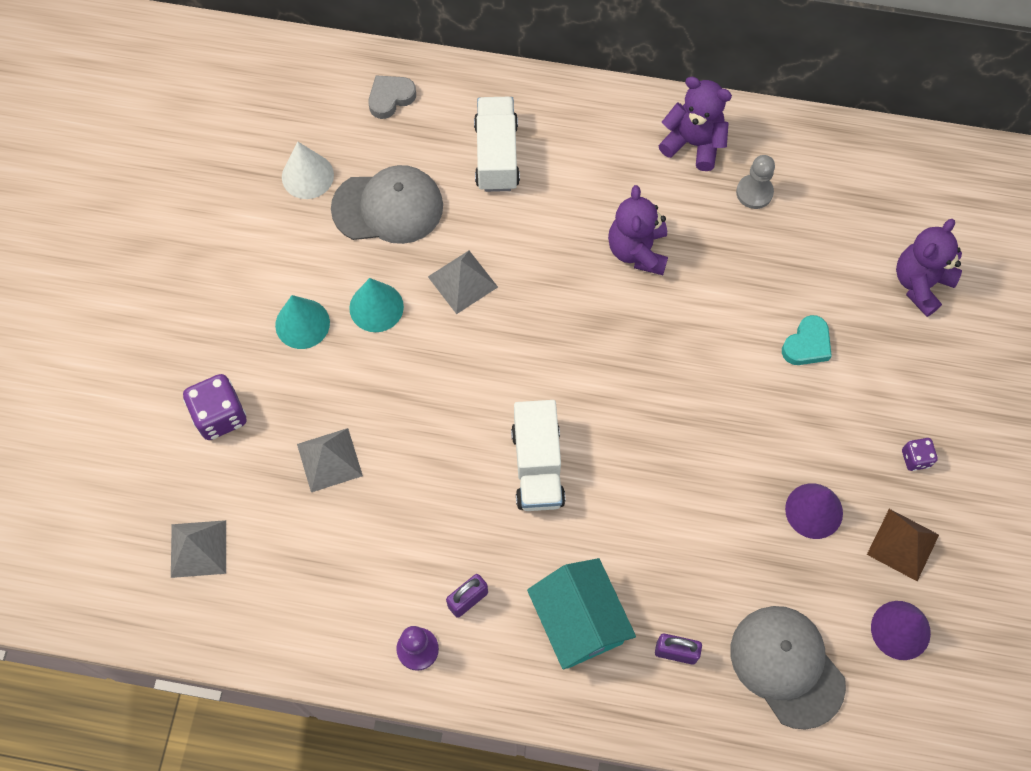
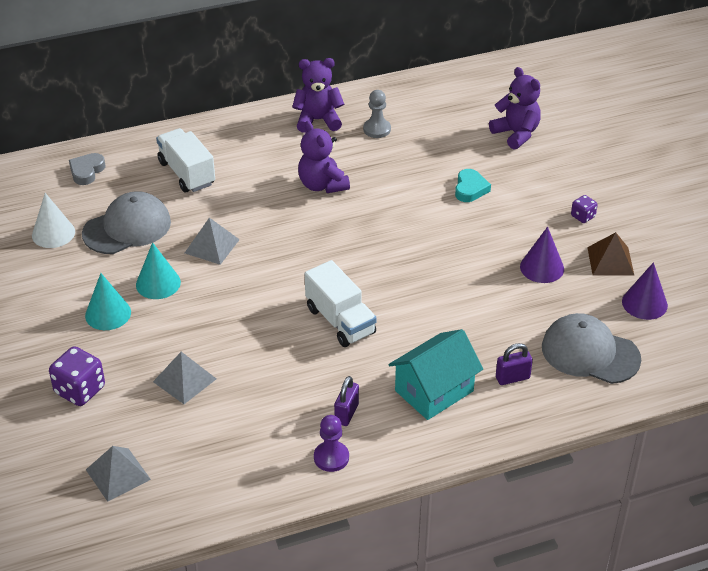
camera: 30 degrees left, 25 degrees down
turquoise house [527,558,636,669] -> turquoise house turned 75 degrees counterclockwise [389,329,483,420]
purple teddy bear [896,219,962,317] -> purple teddy bear turned 135 degrees clockwise [489,67,541,150]

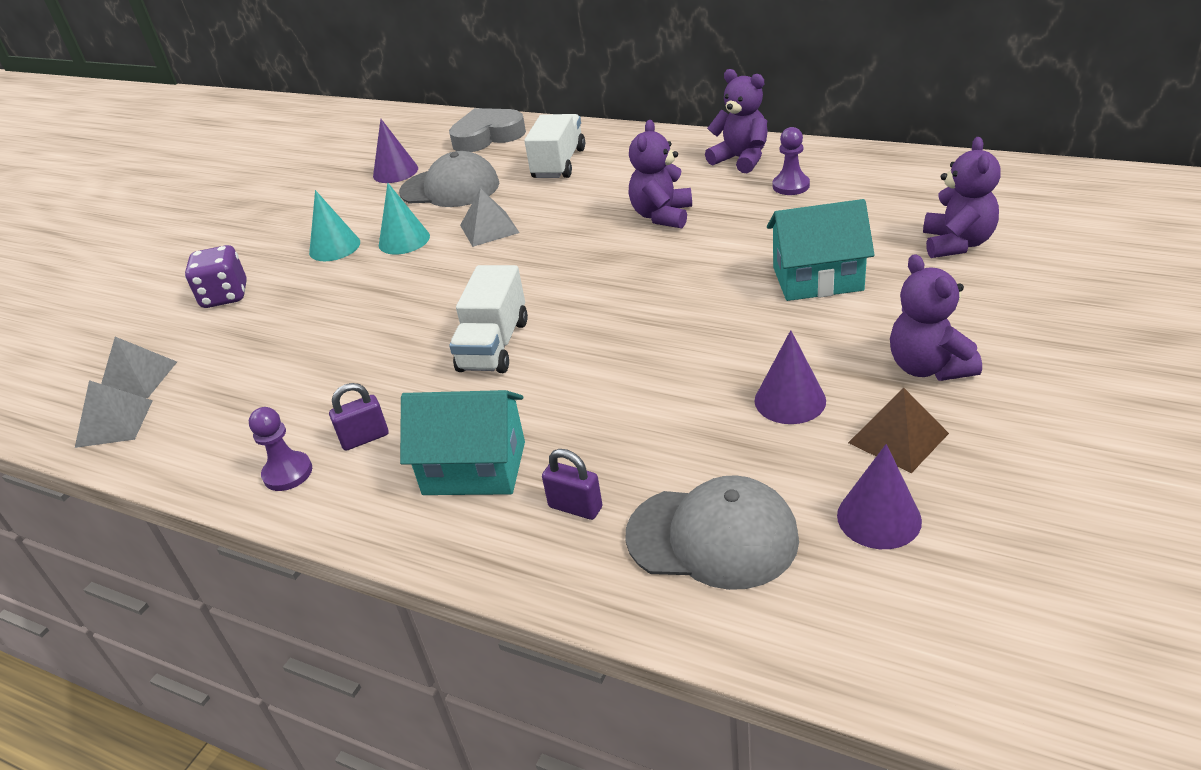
camera: 50 degrees right, 5 degrees down
white cone [32,193,75,248] -> purple cone [373,119,418,183]
grey heart [69,153,106,185] -> grey heart [449,108,526,152], size x1.70
grey pyramid [153,352,216,404] -> grey pyramid moved to [75,380,153,448]
grey pawn [363,90,391,138] -> purple pawn [773,127,810,195]
turquoise heart [455,169,491,202] -> turquoise house [767,199,875,301]
grey cap [542,313,641,384] -> grey cap turned 120 degrees clockwise [625,475,799,590]
purple dice [571,195,598,223] -> purple teddy bear [890,254,982,381]

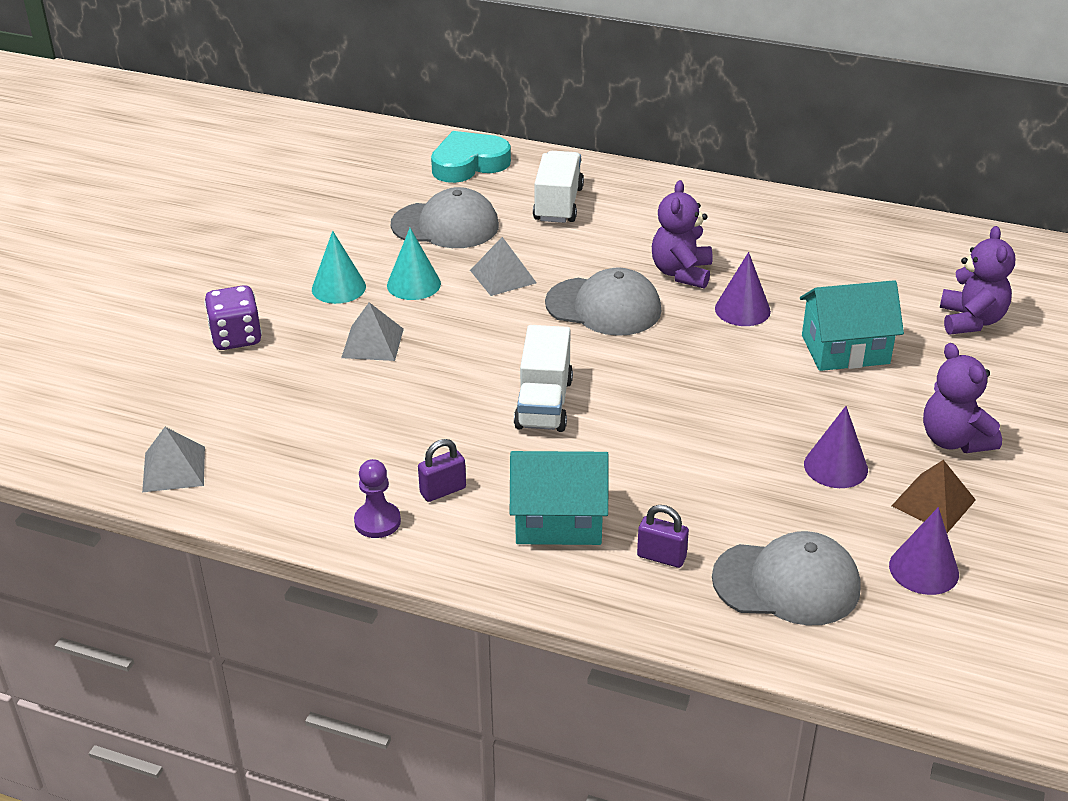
camera: 10 degrees left, 0 degrees up
grey pyramid [101,337,177,398] -> grey pyramid moved to [341,302,404,361]
purple cone [373,119,418,183] -> purple cone moved to [715,252,771,326]
grey heart [449,108,526,152] -> turquoise heart [431,131,511,183]
purple teddy bear [705,69,768,173] -> none
purple pawn [773,127,810,195] -> none
none -> grey cap [545,267,661,336]

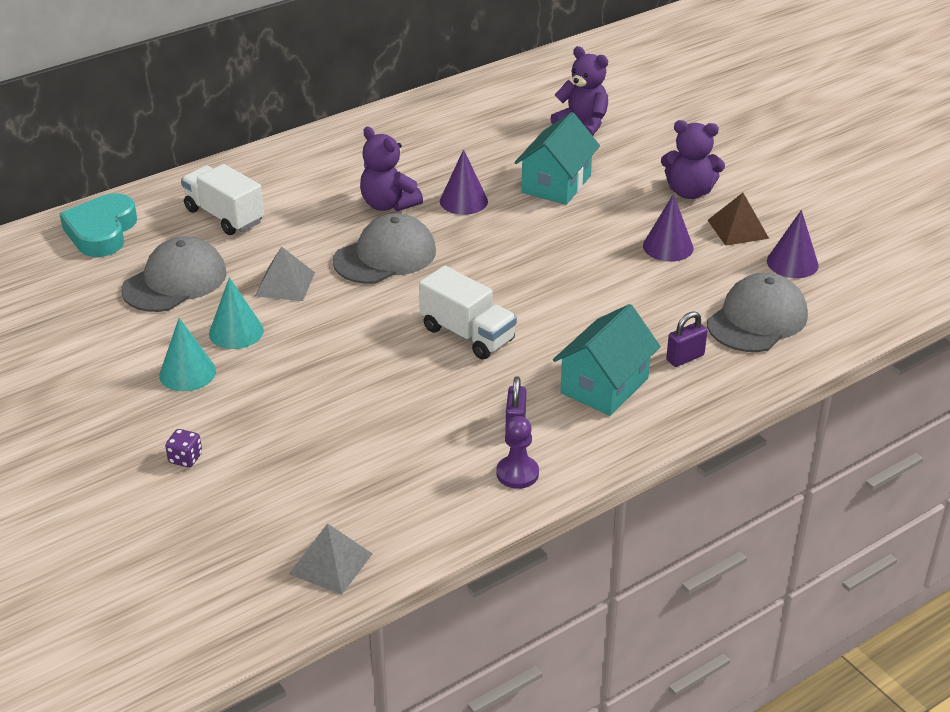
camera: 55 degrees left, 0 degrees up
purple dice [204,285,262,350] -> purple dice [165,429,202,467], size x0.55
grey pyramid [341,302,404,361] -> none

